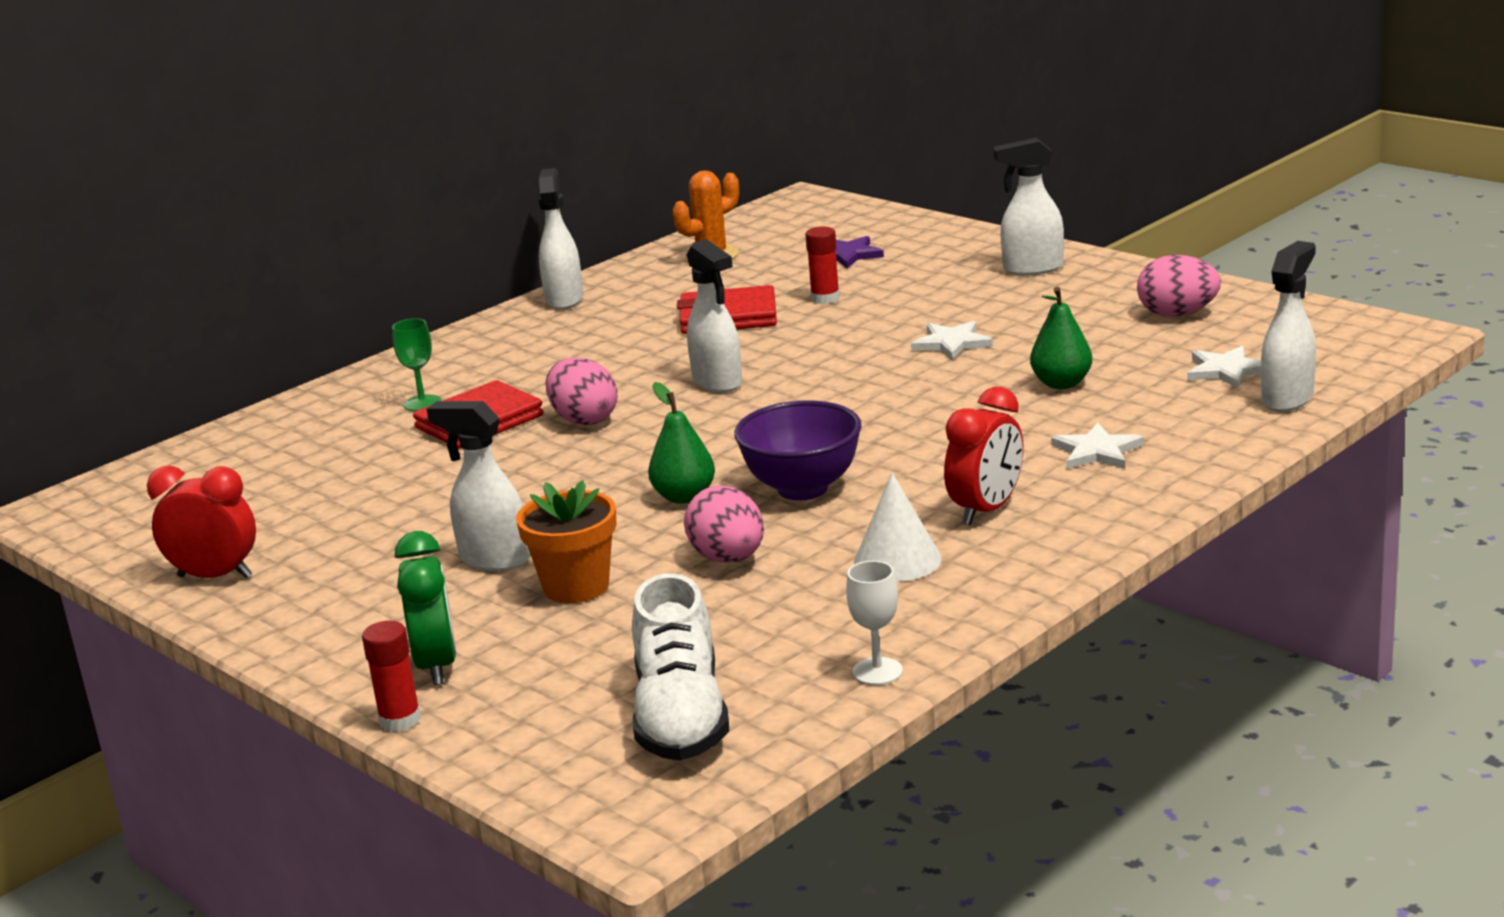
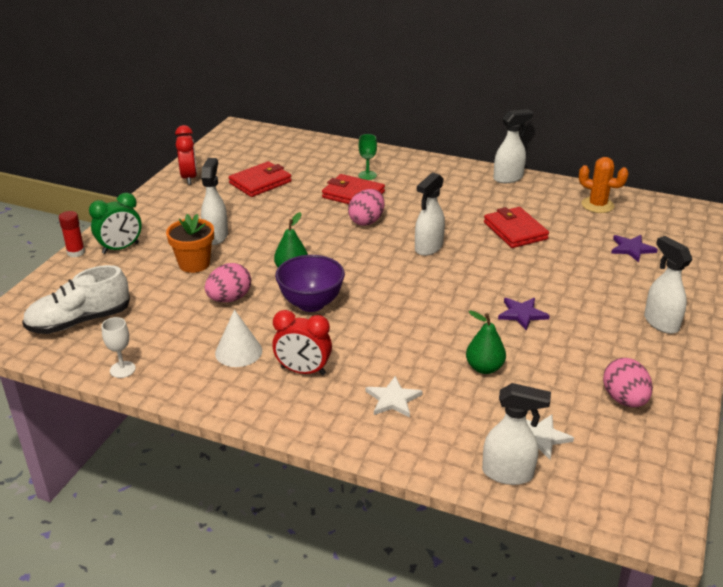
camera: 65 degrees right, 10 degrees up
red glue stick [805,226,840,304] -> none
white star [911,321,993,360] -> purple star [498,298,550,330]
none -> red wallet [229,161,292,197]

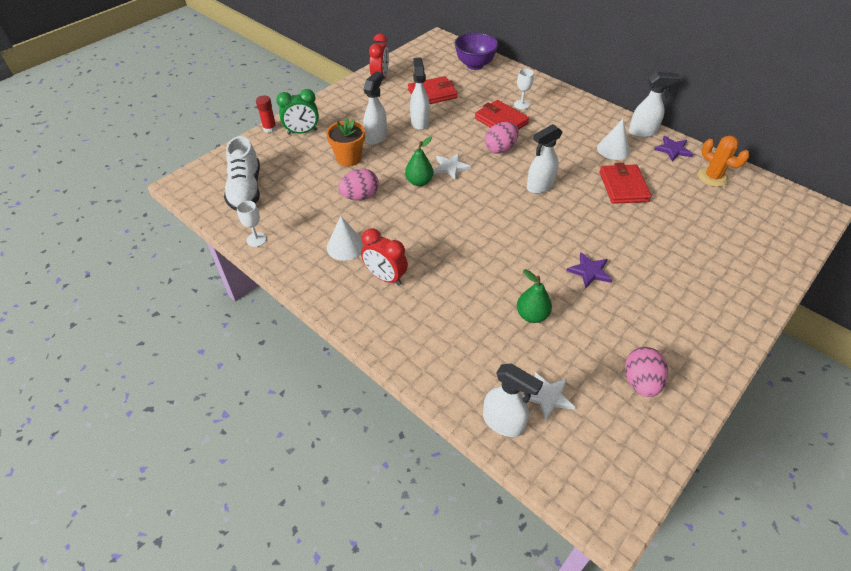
camera: 20 degrees right, 15 degrees up
white shoe [22,265,130,334] -> white shoe turned 90 degrees counterclockwise [224,136,260,210]
purple bowl [275,255,345,312] -> purple bowl moved to [454,32,499,70]
green goblet [358,134,377,180] -> white goblet [514,69,534,109]
white star [366,376,423,417] -> white star moved to [433,153,471,180]
purple star [611,235,658,262] -> purple star moved to [654,136,694,161]
white spray bottle [644,236,693,334] -> white spray bottle moved to [410,58,430,130]
none -> white cone [597,119,630,160]

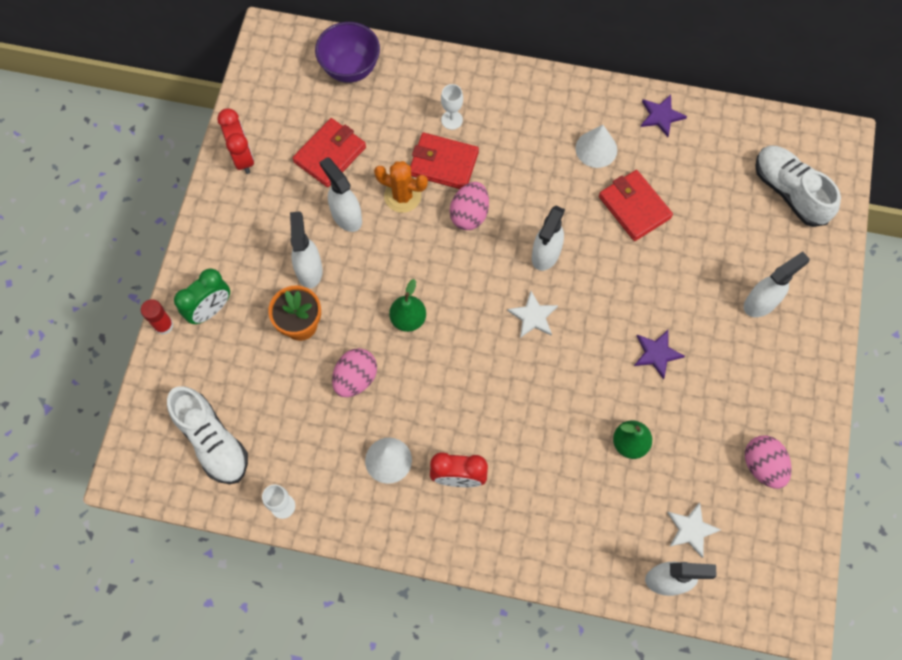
camera: 30 degrees left, 20 degrees up
white star [433,153,471,180] -> white star moved to [507,291,558,338]
white spray bottle [629,72,680,137] -> white spray bottle moved to [744,251,810,317]
orange cactus [698,135,749,187] -> orange cactus moved to [374,161,428,213]
none -> white shoe [755,145,841,227]

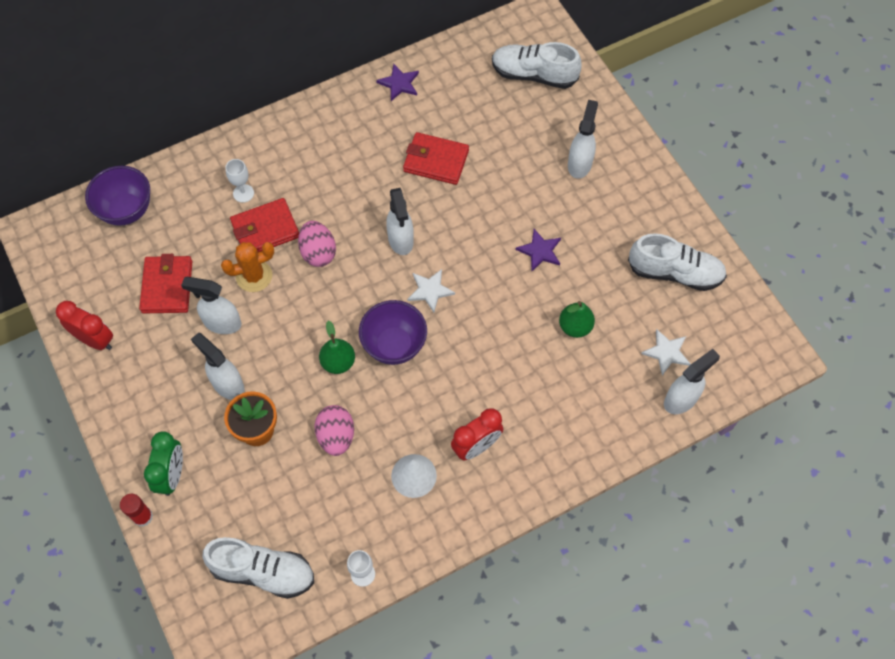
camera: 40 degrees left, 5 degrees down
white cone [575,125,617,168] -> none
pink egg [745,435,792,489] -> white shoe [628,233,727,291]
none -> purple bowl [359,300,427,365]

